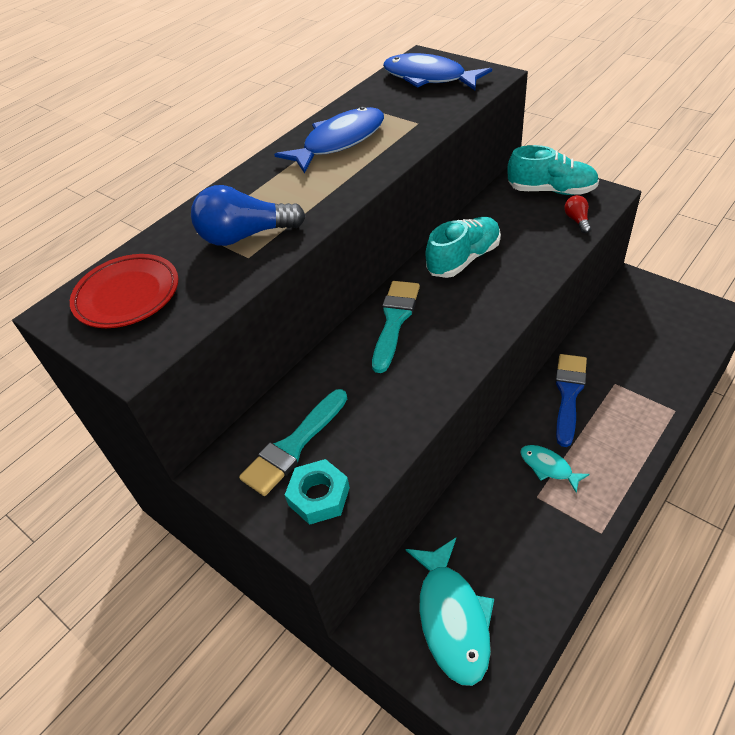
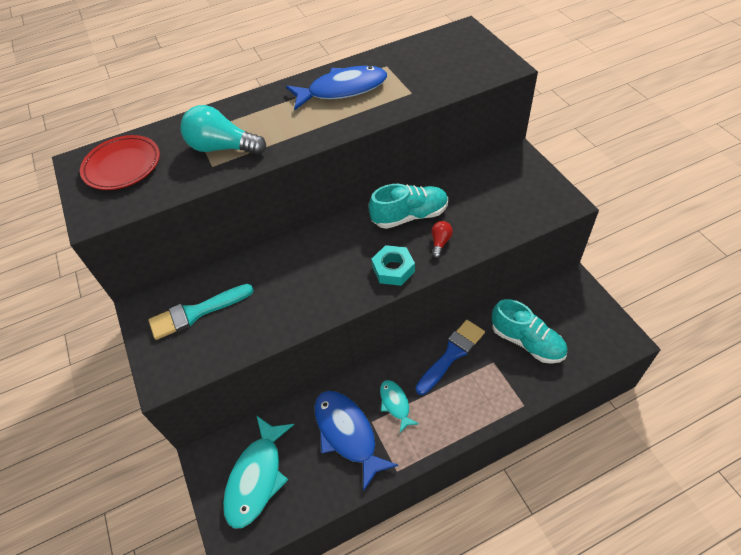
camera: 25 degrees right, 5 degrees up
blue light bulb [191,185,306,246] -> turquoise light bulb [180,105,266,155]
turquoise nut [285,459,350,525] -> turquoise nut moved to [372,245,415,286]
turquoise brush [372,281,420,373] -> none
blue fish [383,53,492,90] -> blue fish moved to [314,391,399,491]
turquoise shoe [508,145,599,195] -> turquoise shoe moved to [492,299,568,364]
red light bulb [564,195,591,233] -> red light bulb moved to [432,221,453,258]

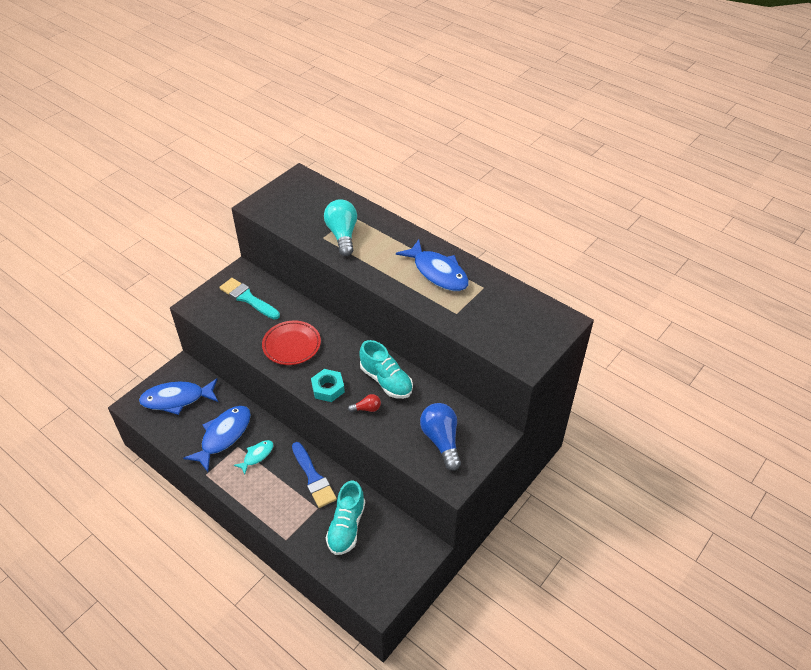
camera: 60 degrees right, 5 degrees down
red plate [80,135,160,190] -> red plate moved to [262,321,321,365]
turquoise fish [223,415,294,529] -> blue fish [139,378,218,415]
blue brush [416,320,485,395] -> blue brush turned 45 degrees clockwise [292,442,337,508]
none -> blue light bulb [420,403,461,471]

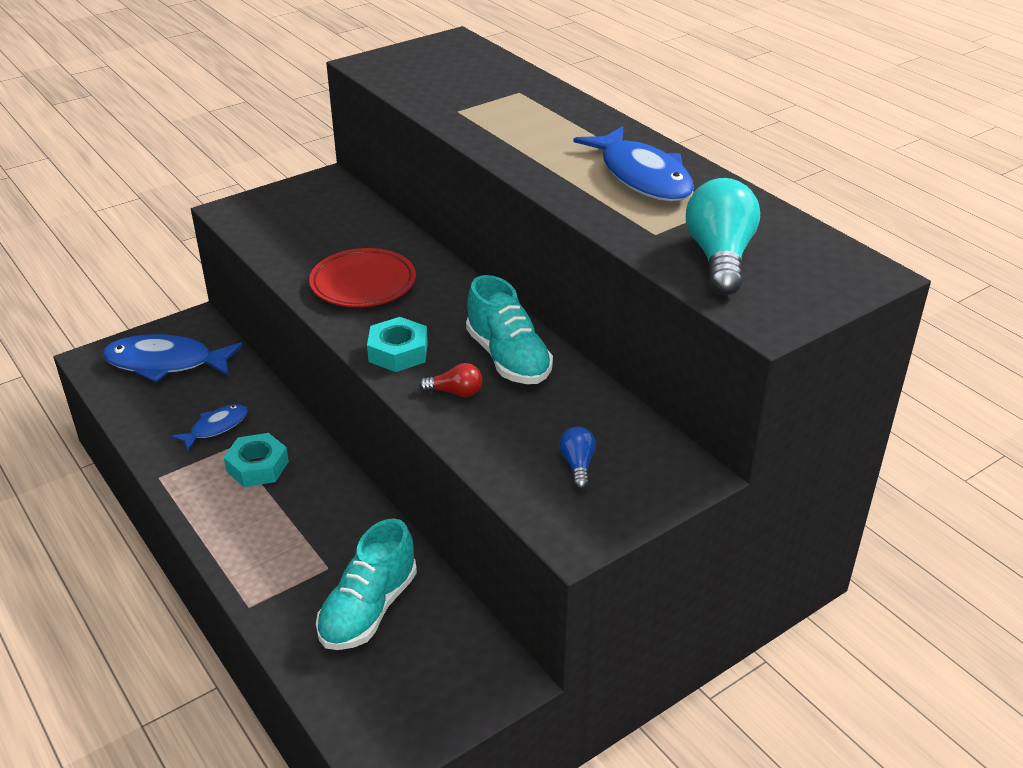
camera: 15 degrees right, 10 degrees down
blue fish [183,406,251,472] -> blue fish [171,404,248,451], size x0.54
turquoise brush [219,278,280,320] -> none
turquoise fish [233,440,273,474] -> turquoise nut [223,433,289,487]
blue brush [292,442,337,508] -> none
turquoise light bulb [324,199,357,256] -> turquoise light bulb moved to [686,178,760,295]
blue light bulb [420,403,461,471] -> blue light bulb [559,427,596,489], size x0.49

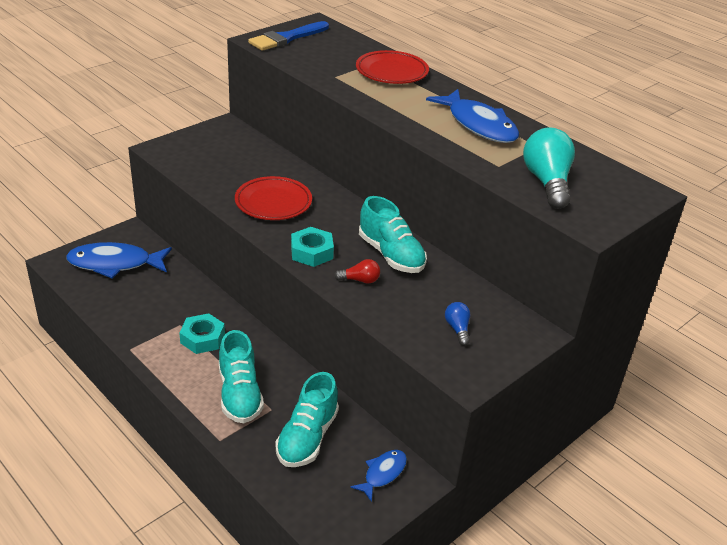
camera: 10 degrees left, 0 degrees up
blue fish [171,404,248,451] -> blue fish moved to [350,450,407,502]
none -> turquoise shoe [219,330,264,423]
none -> blue brush [248,21,329,51]
none -> red plate [356,50,429,84]

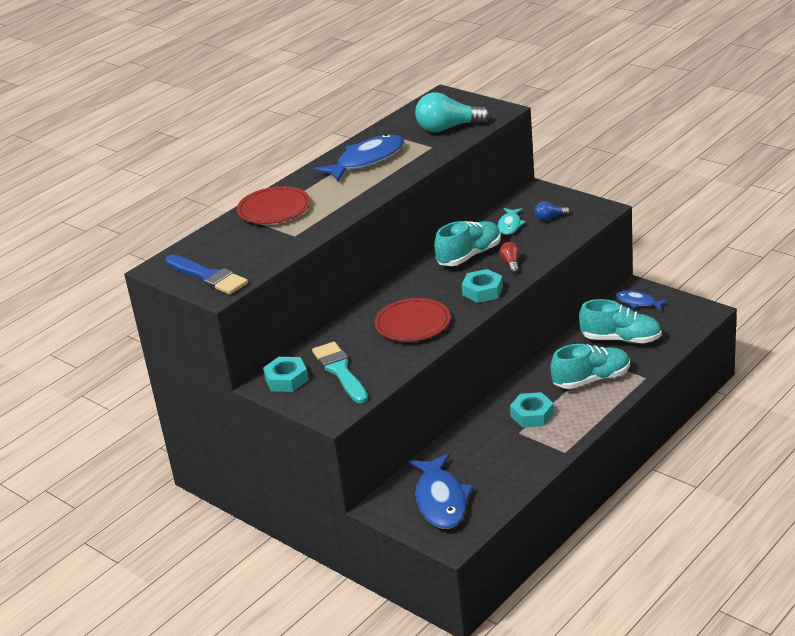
camera: 90 degrees left, 5 degrees down
none -> turquoise nut [263,357,309,392]
none -> turquoise brush [312,342,368,404]
none -> turquoise fish [498,208,526,235]

